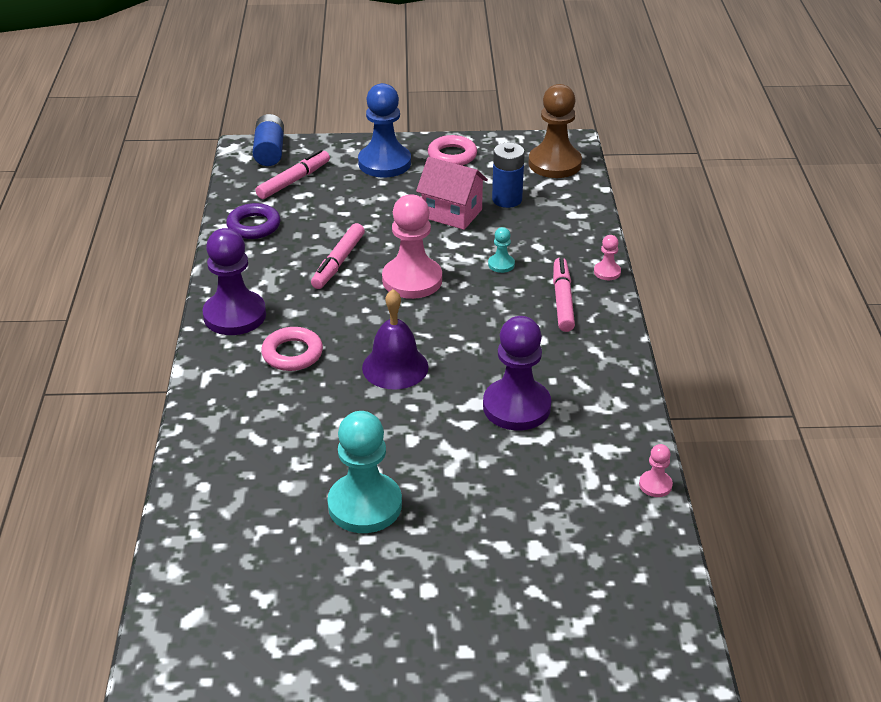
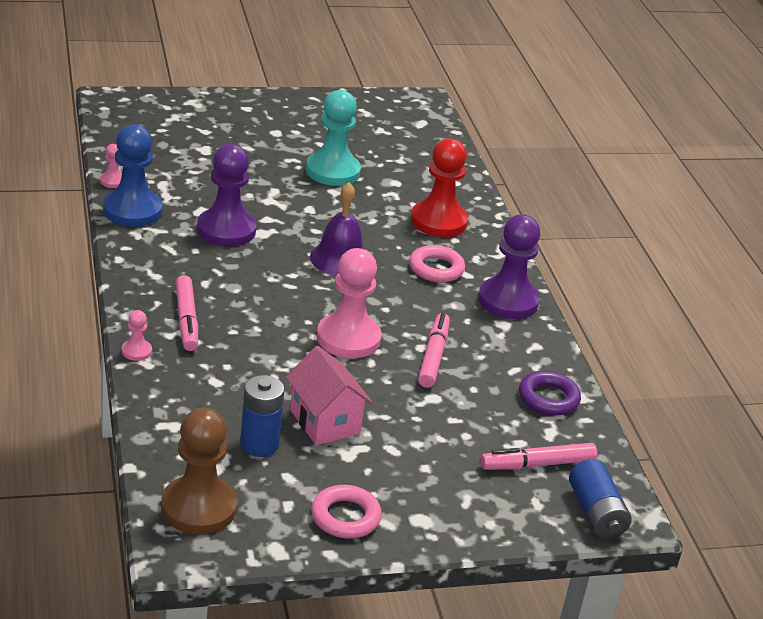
camera: 165 degrees right, 5 degrees down
pink marker [256,149,330,199] -> pink marker turned 45 degrees clockwise [480,443,597,470]
blue pawn [358,83,411,177] -> blue pawn moved to [103,124,163,227]
pink house [416,157,488,230] -> pink house turned 45 degrees clockwise [285,346,373,445]
turquoise pawn [488,227,515,273] -> none
none -> red pawn [411,138,468,237]

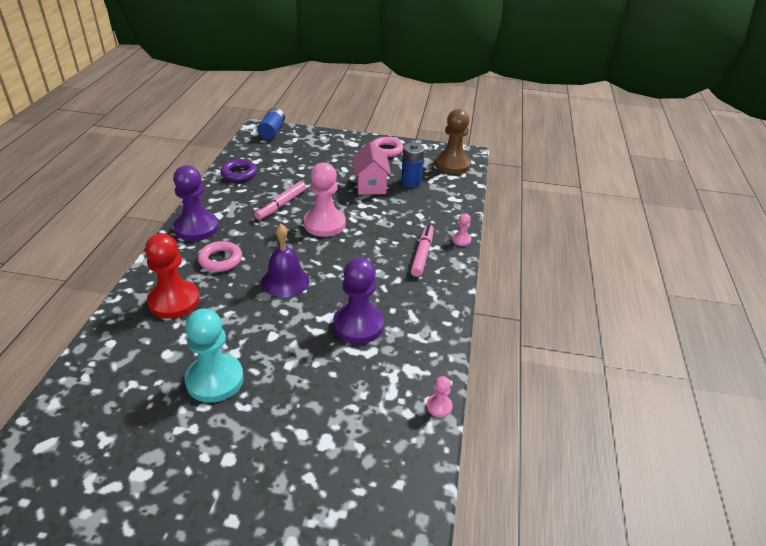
camera: 155 degrees left, 5 degrees up
blue pawn [103,124,163,227] -> none
pink marker [480,443,597,470] -> none

